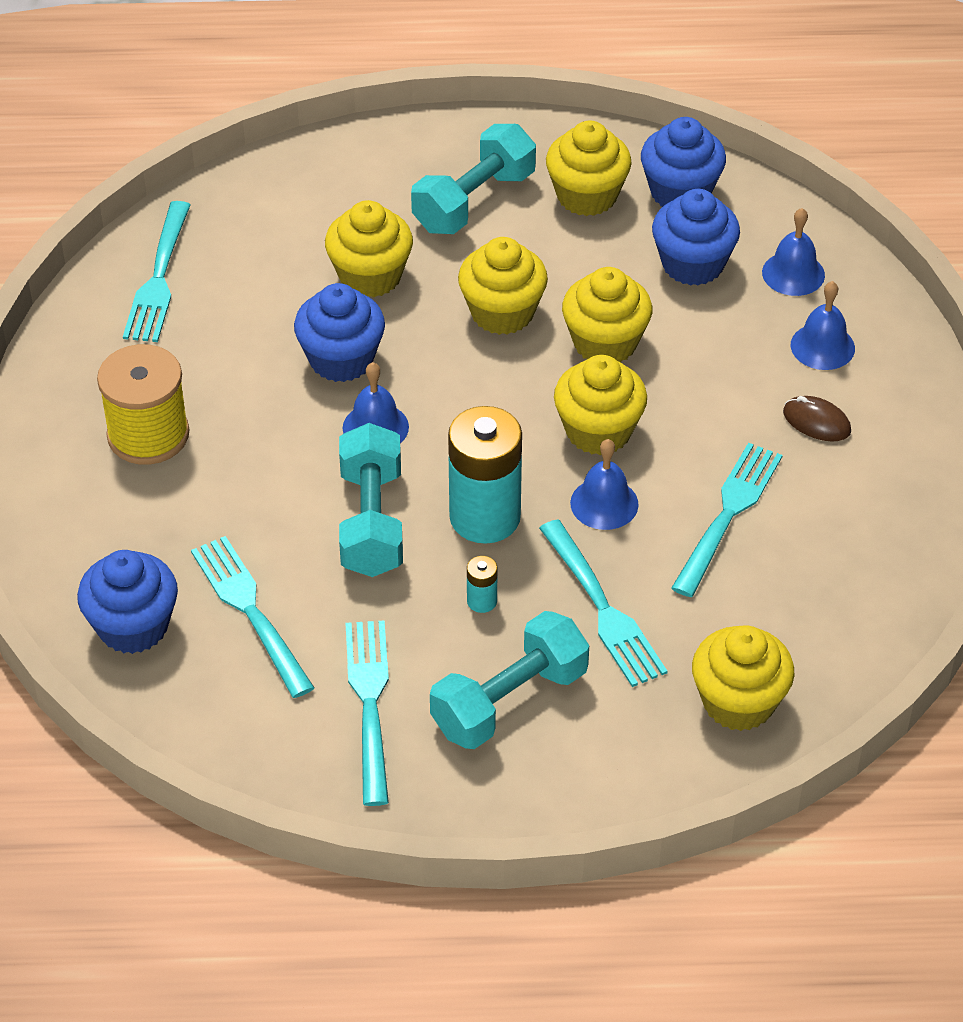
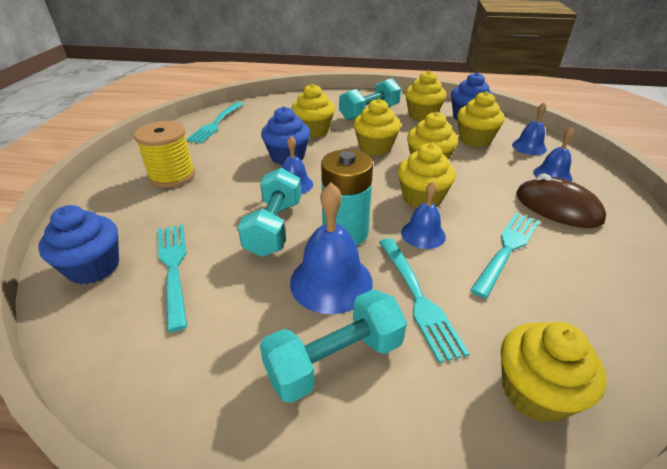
camera: 10 degrees right, 10 degrees down
turquoise fork [345,620,389,806] -> none
turquoise battery [467,556,497,613] -> blue bell [290,183,373,314]
blue cupcake [652,189,740,286] -> yellow cupcake [457,91,505,147]
brown mouse [783,396,851,441] -> brown mouse [516,174,606,228], size x1.88

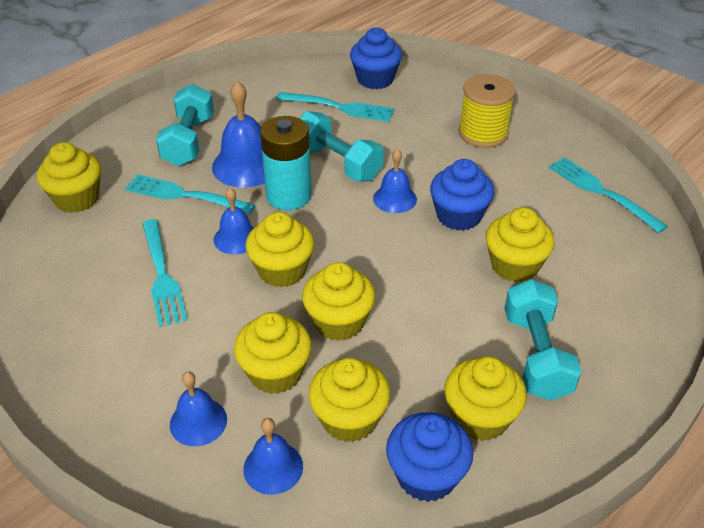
camera: 125 degrees right, 5 degrees up
yellow cupcake [353,98,401,156] -> yellow cupcake moved to [234,312,312,394]
brown mouse [516,174,606,228] -> none

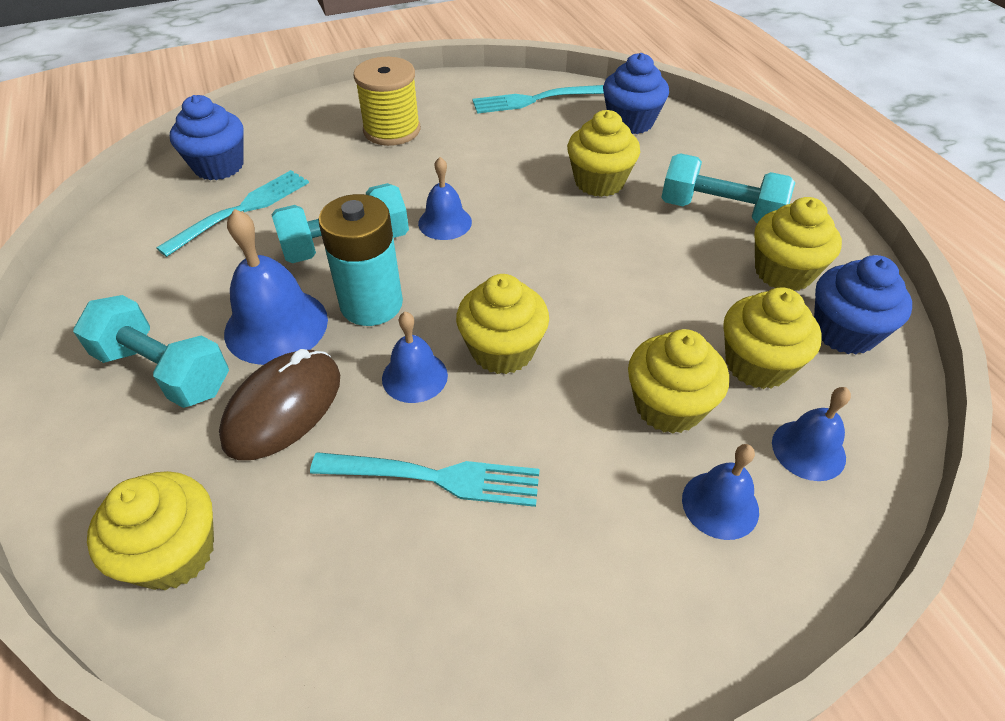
camera: 65 degrees left, 5 degrees up
turquoise fork [125,174,255,214] -> brown mouse [219,349,340,460]
yellow cupcake [302,262,375,341] -> none
blue cupcake [430,159,494,231] -> blue cupcake moved to [603,53,669,134]

